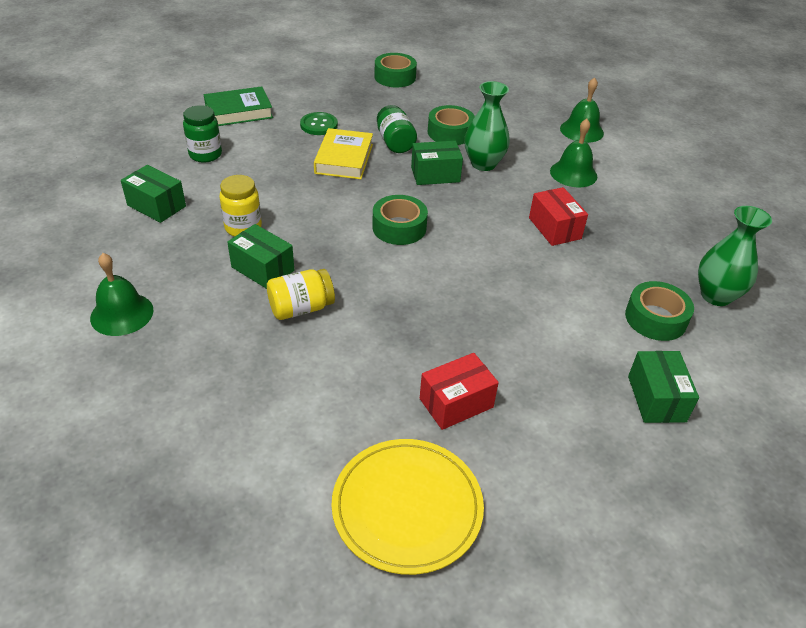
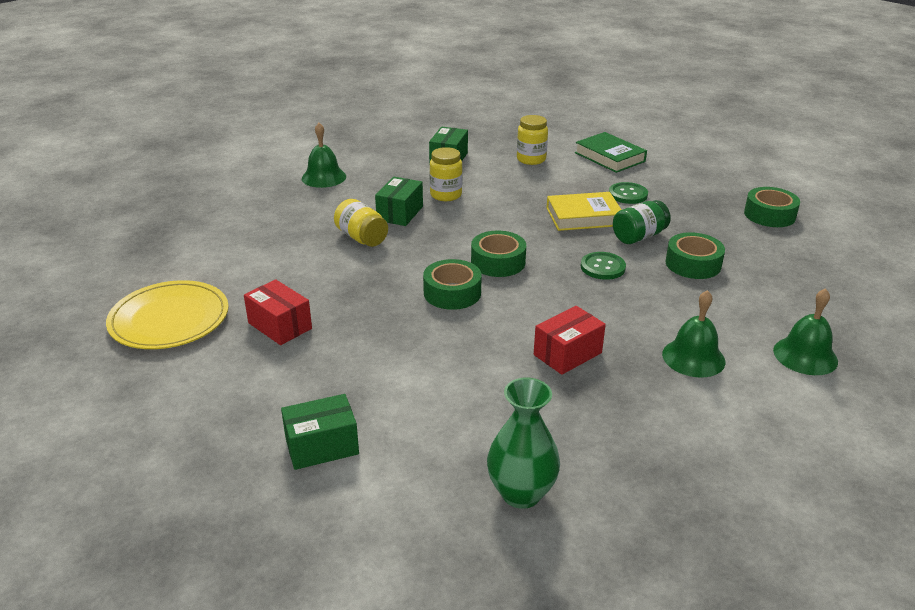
camera: 75 degrees right, 10 degrees down
green jar [183,105,222,163] -> yellow jar [517,115,548,165]
green box [411,141,463,185] -> green button [581,252,626,280]
green vase [464,81,510,171] -> none
green tape [625,281,694,341] -> green tape moved to [423,259,482,310]

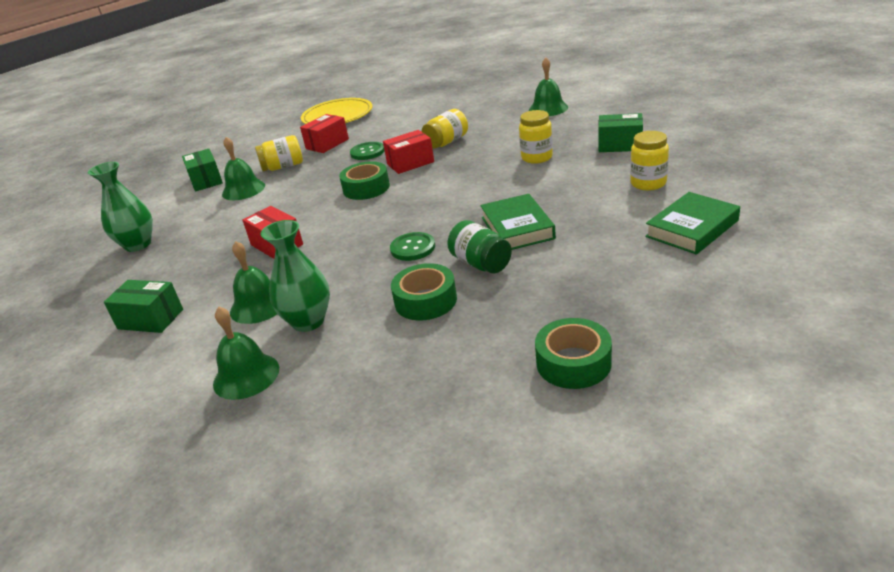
camera: 90 degrees right, 0 degrees up
green box [375,177,423,226] -> green box moved to [104,280,183,333]
green tape [471,231,526,277] -> none
yellow book [547,192,622,231] -> green book [480,194,556,250]
green button [609,182,648,204] -> green button moved to [350,142,385,160]
none -> green bell [222,137,265,200]
none -> yellow jar [255,135,303,172]
none -> green vase [260,220,330,332]
none -> red box [383,130,434,174]

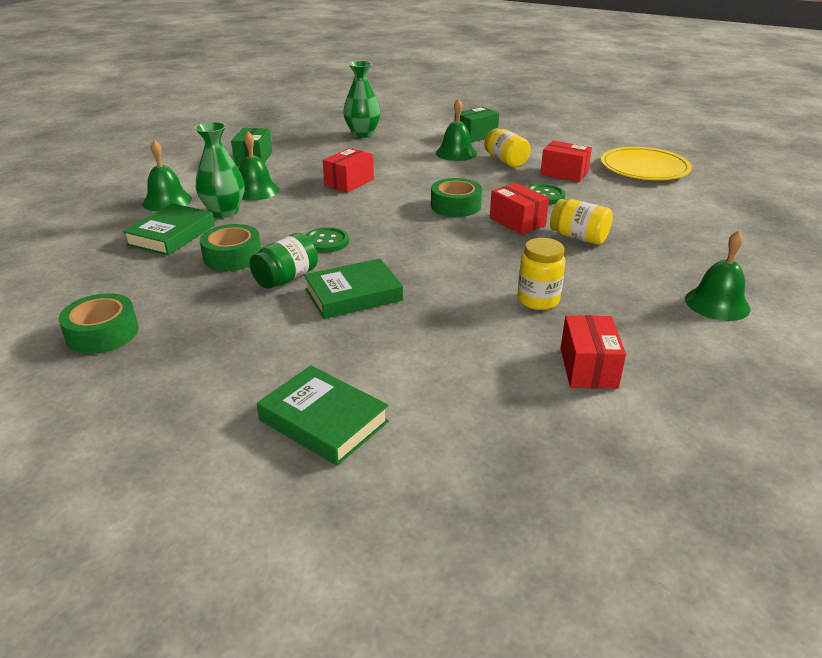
camera: 75 degrees right, 0 degrees up
green box [598,113,643,152] -> red box [560,315,626,389]
yellow jar [630,131,669,191] -> none
none -> green book [123,203,215,256]

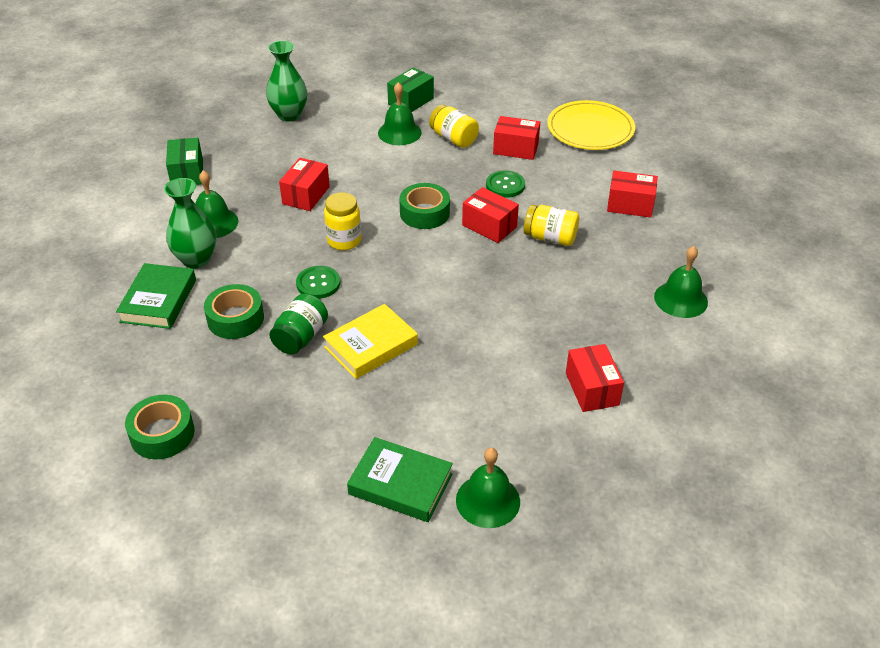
camera: 15 degrees left, 10 degrees up
green bell [142,140,192,211] -> green bell moved to [456,448,520,528]
green book [304,258,403,319] -> yellow book [323,304,418,379]
yellow jar [517,238,566,310] -> yellow jar moved to [324,192,361,250]
none -> red box [607,171,658,218]

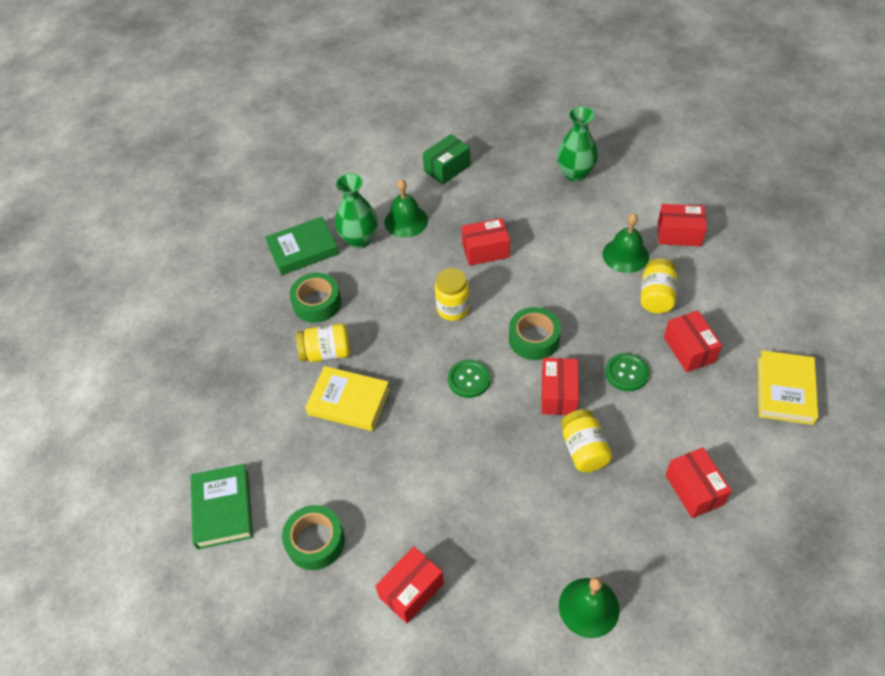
camera: 60 degrees right, 10 degrees up
green tape [125,395,195,459] -> green tape moved to [282,505,345,570]
green jar [269,294,328,355] -> yellow jar [296,323,350,362]
green button [296,266,340,299] -> green button moved to [448,360,490,398]
green box [387,68,434,112] -> red box [658,204,707,246]
green bell [456,448,520,528] -> none
yellow plate [547,100,635,150] -> yellow book [758,350,818,425]

